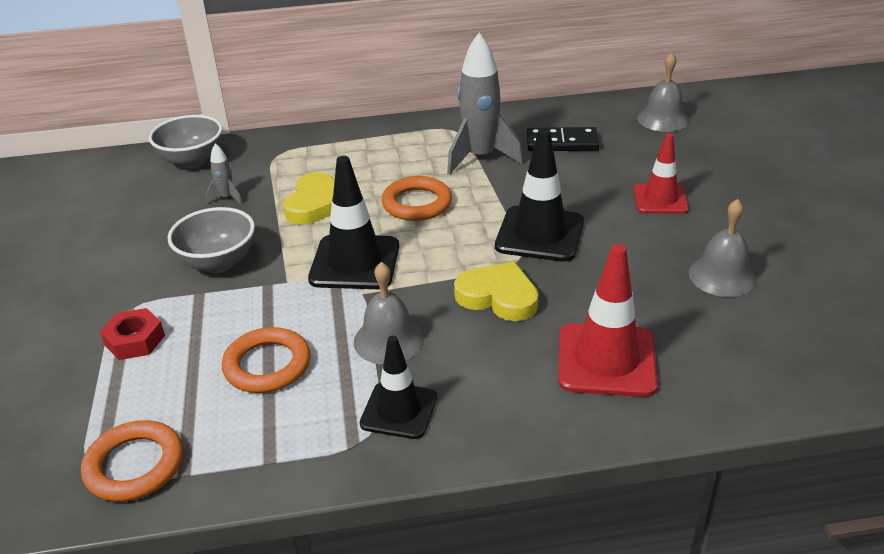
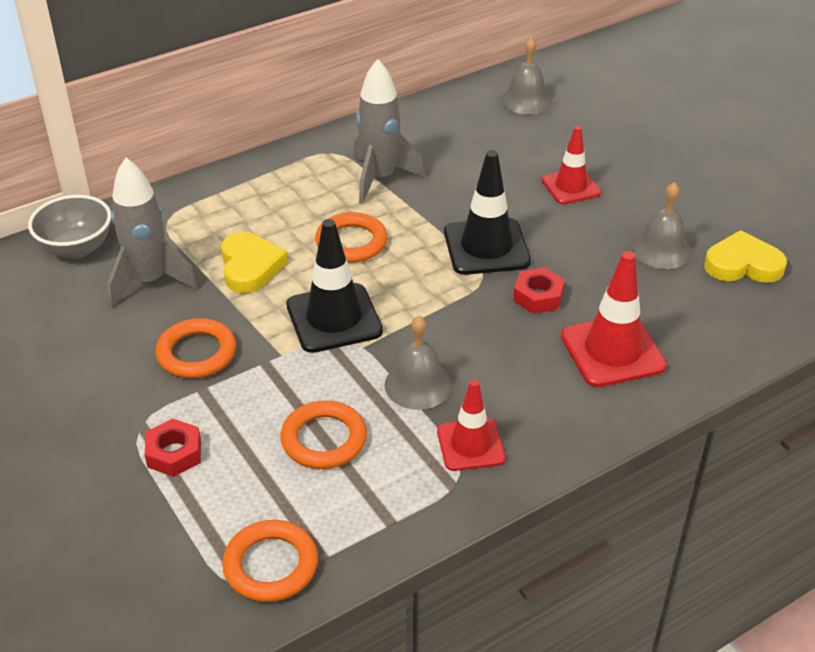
camera: 25 degrees left, 5 degrees up
grey bowl [168,207,255,273] -> orange ring [155,318,236,378]
grey rocket [206,143,242,204] -> grey rocket [107,158,198,308], size x2.21
black traffic cone [360,336,437,439] -> red traffic cone [437,380,506,471]
yellow heart [454,262,538,321] -> yellow heart moved to [704,230,787,283]
black domino [527,127,599,151] -> none
none -> red nut [513,267,565,314]

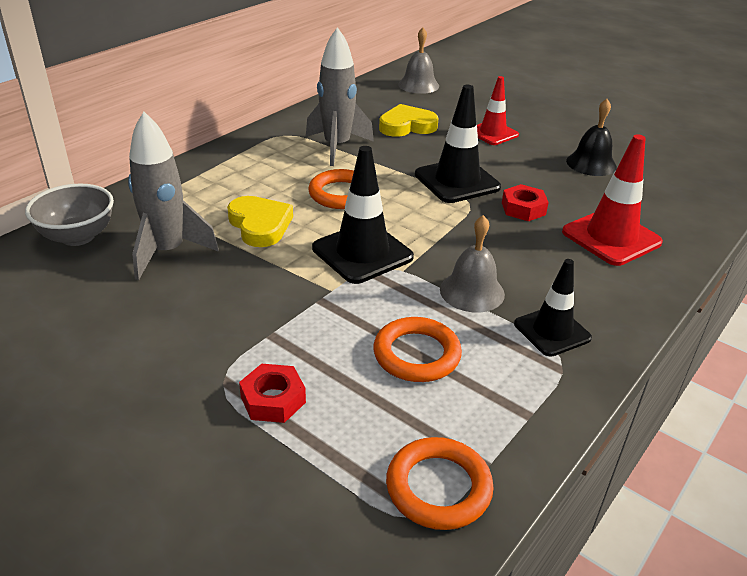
camera: 20 degrees left, 5 degrees down
orange ring [155,318,236,378] -> none
red traffic cone [437,380,506,471] -> black traffic cone [514,259,592,357]
grey bell [632,182,692,269] -> black bell [566,99,617,176]
yellow heart [704,230,787,283] -> yellow heart moved to [379,104,439,137]

